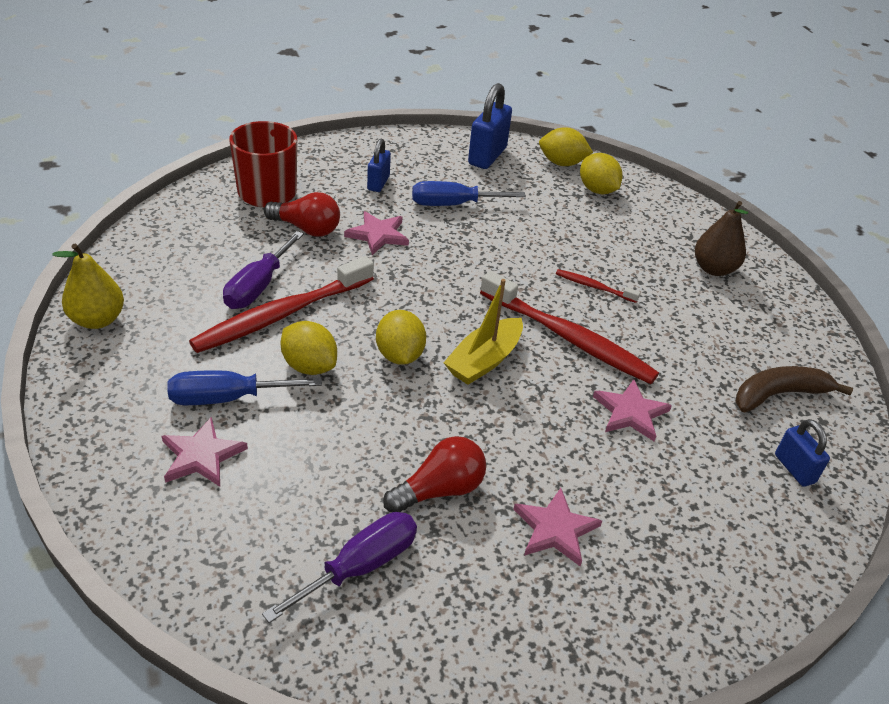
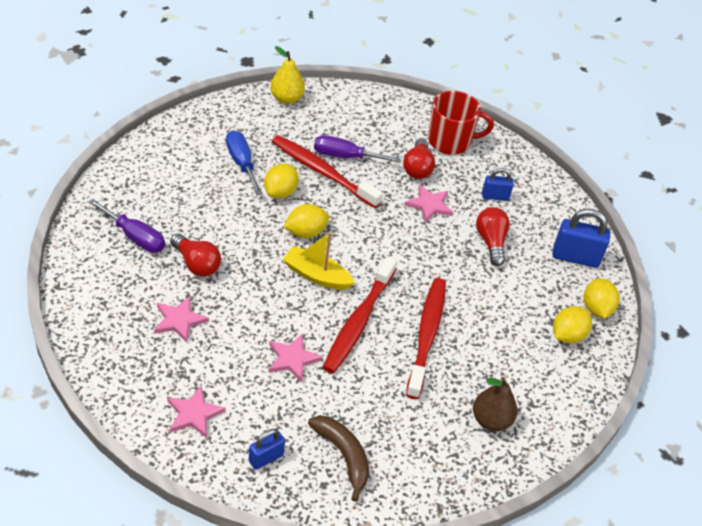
camera: 75 degrees right, 5 degrees up
pink star [162,417,248,487] -> pink star moved to [167,386,226,438]
blue screwdriver [412,181,526,206] -> red light bulb [476,207,510,266]
red toothbrush [556,269,640,303] -> red toothbrush [406,278,446,399], size x2.19

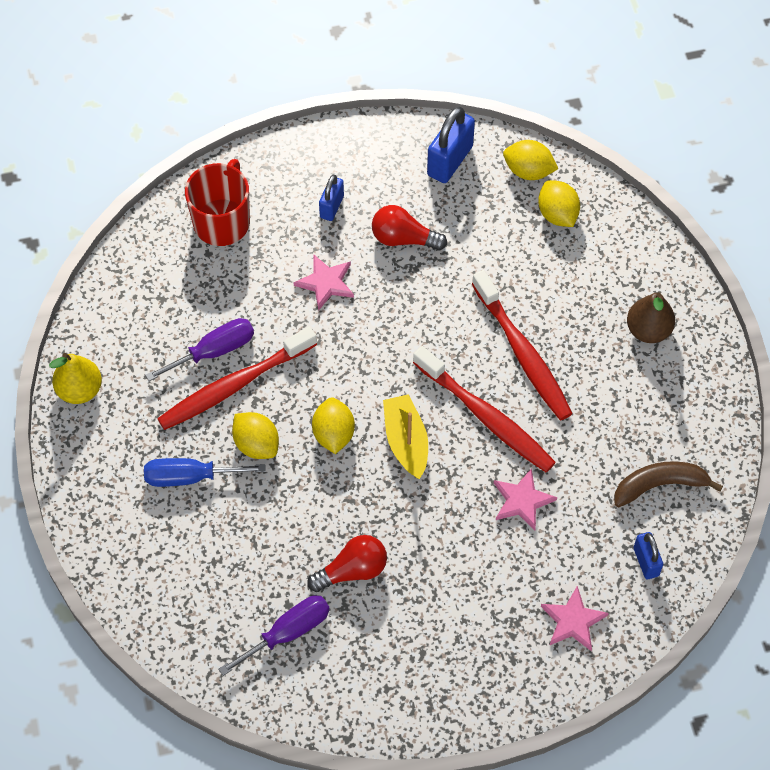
camera: 65 degrees left, 15 degrees up
pink star [154,296,209,343] -> none
yellow boat [283,232,355,290] -> yellow boat turned 120 degrees clockwise [383,394,428,479]
purple screwdriver [314,135,401,163] -> purple screwdriver turned 150 degrees counterclockwise [145,318,254,381]
red light bulb [403,138,435,179] -> none
red toothbrush [406,278,446,399] -> red toothbrush turned 150 degrees counterclockwise [472,270,573,420]

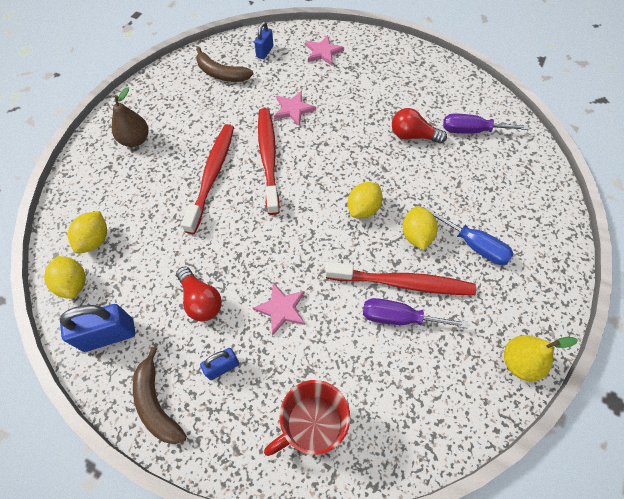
camera: 140 degrees left, 0 degrees up
yellow boat [383,394,428,479] -> none
none -> brown banana [133,347,187,444]

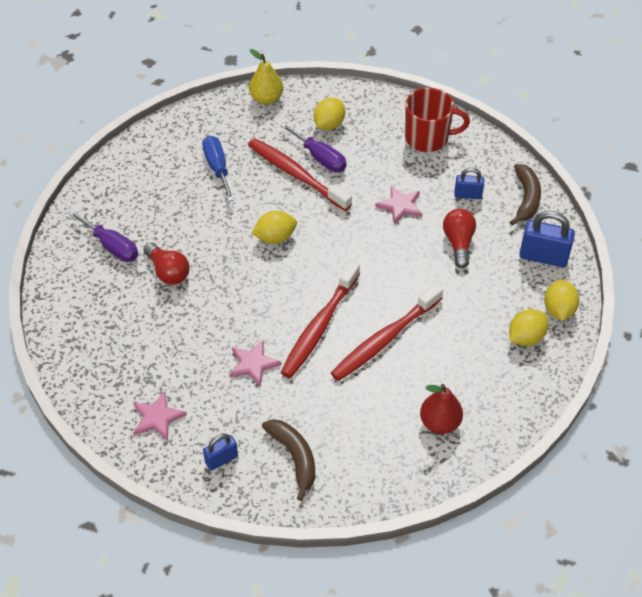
camera: 145 degrees left, 10 degrees down
brown pear [112,87,149,147] -> red pear [420,384,463,434]
yellow lemon [403,206,438,250] -> yellow lemon moved to [314,98,345,130]

